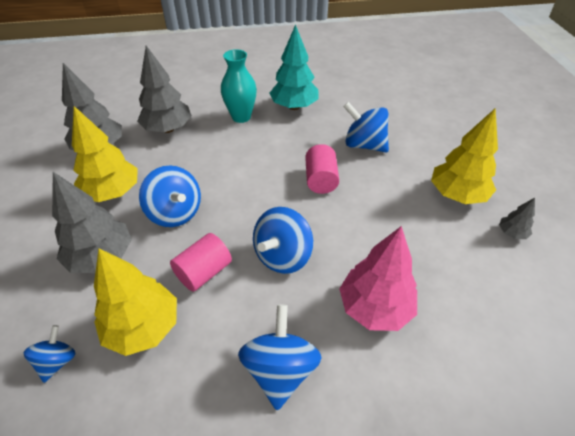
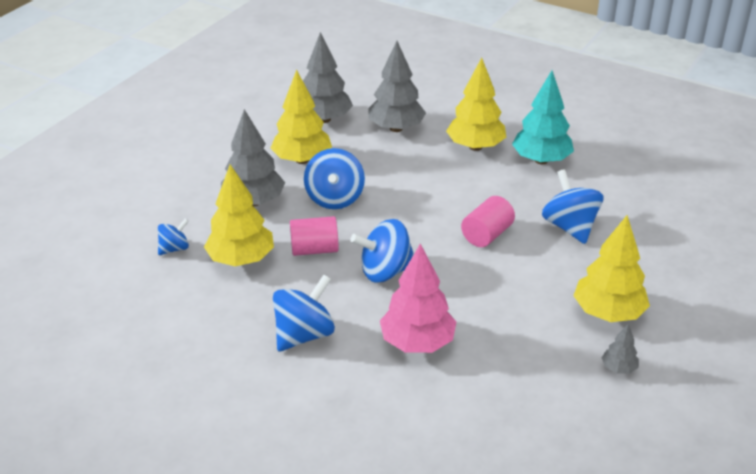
camera: 40 degrees right, 10 degrees down
turquoise vase [221,49,257,123] -> yellow tree [446,58,506,151]

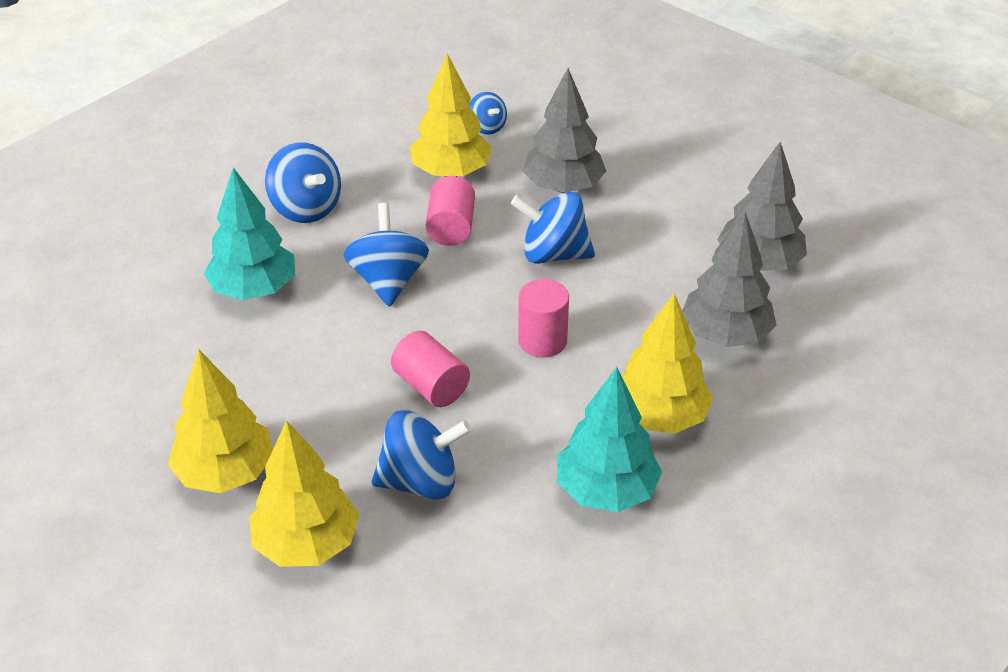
camera: 100 degrees right, 5 degrees up
yellow tree [271,70,332,164] -> yellow tree moved to [249,420,359,567]
pink tree [380,244,456,353] -> turquoise tree [204,167,295,300]
grey tree [602,324,639,374] -> none
none -> pink cylinder [518,279,569,358]

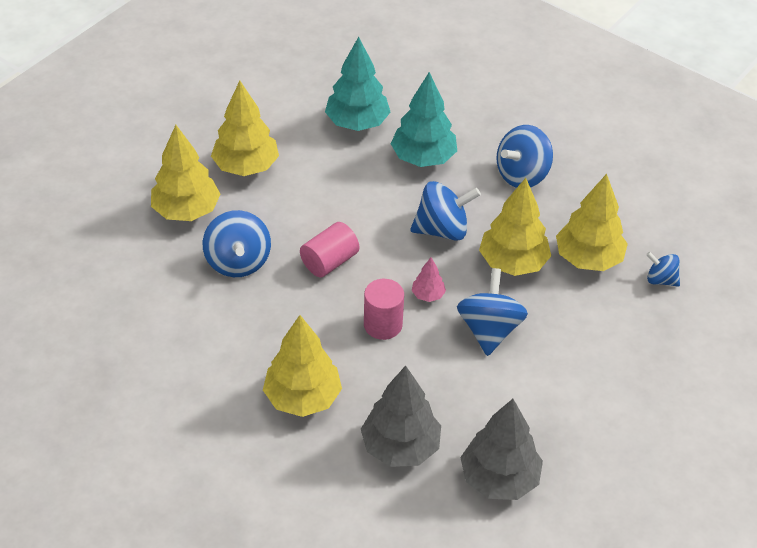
camera: 85 degrees right, 5 degrees up
pink cylinder [426,176,475,246] -> yellow tree [479,178,551,276]
blue spinning top [469,92,507,135] -> blue spinning top turned 60 degrees clockwise [646,251,680,287]
grey tree [522,68,606,193] -> none
turquoise tree [557,367,662,512] -> turquoise tree moved to [325,37,390,131]
none -> pink tree [412,257,446,302]

